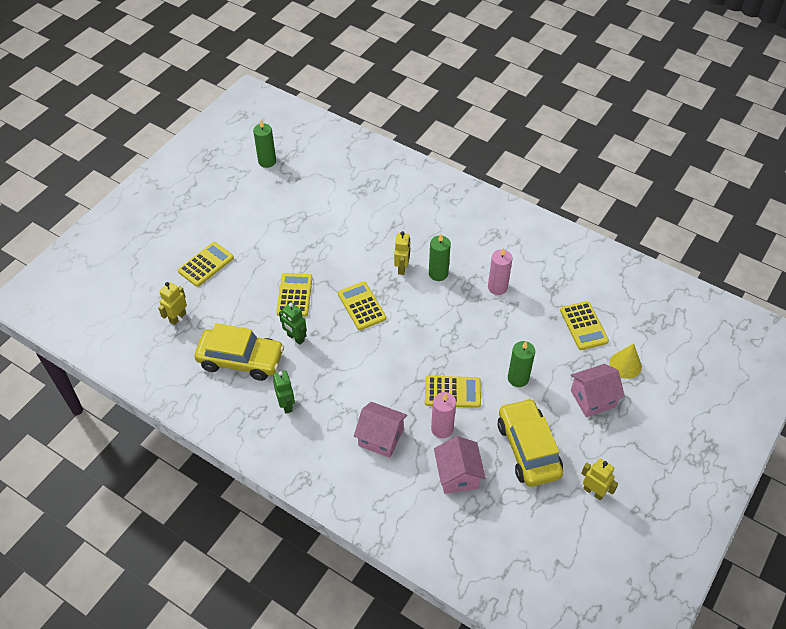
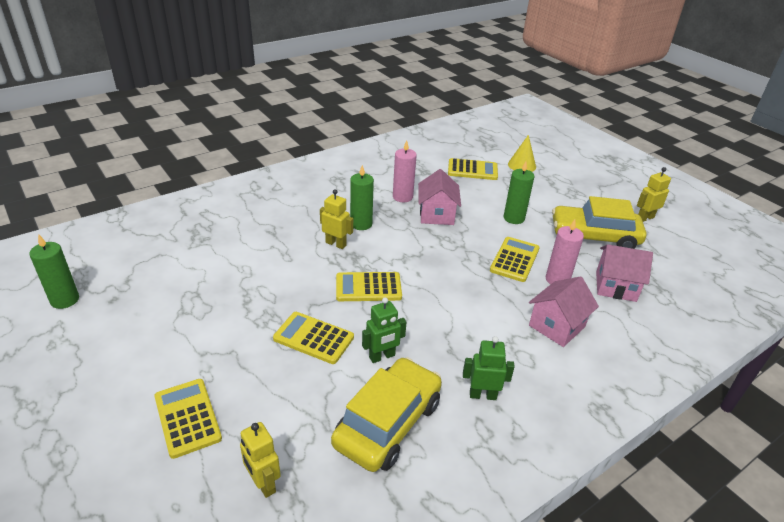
camera: 70 degrees left, 15 degrees down
pink house [571,364,625,417] -> pink house moved to [418,169,461,225]

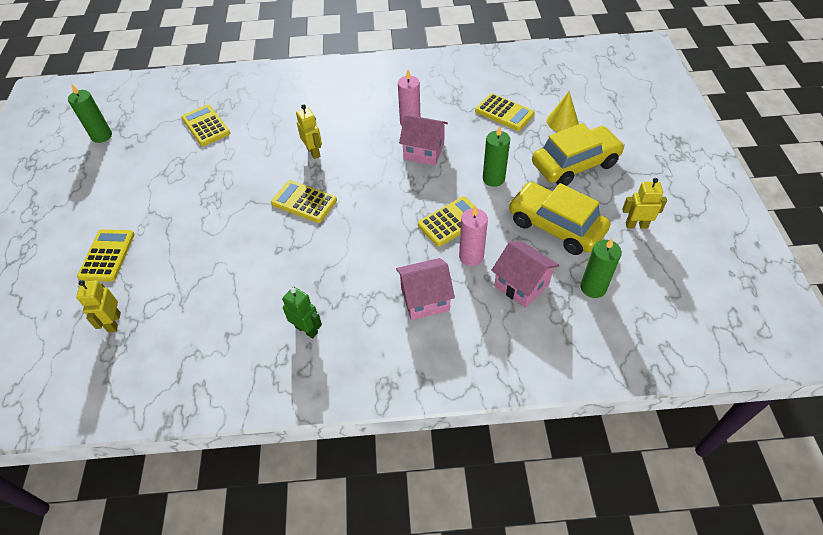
camera: 35 degrees right, 15 degrees up
yellow calculator [273,312,354,364] -> yellow calculator moved to [181,105,230,146]
yellow car [331,357,442,472] -> yellow car moved to [532,123,625,186]
green candle [350,165,374,230] -> green candle moved to [581,238,622,298]
green robot [362,297,406,363] -> none
pink house [418,169,461,225] -> pink house turned 75 degrees clockwise [399,115,448,165]

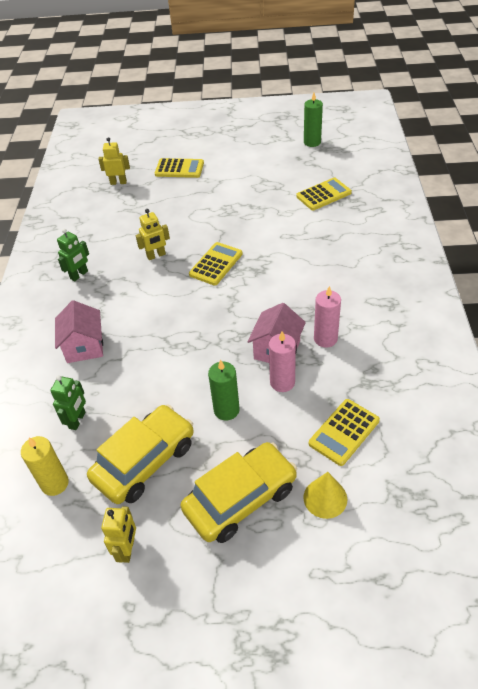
camera: 95 degrees right, 5 degrees down
yellow robot [296,105,322,159] -> yellow robot moved to [136,209,170,260]
yellow calculator [418,196,478,247] -> none
pink candle [459,206,488,266] -> pink candle moved to [269,331,296,392]
pink house [491,241,559,308] -> green robot [50,375,86,430]
yellow car [532,123,625,186] -> yellow car turned 105 degrees counterclockwise [181,442,297,543]
green candle [581,238,622,298] -> yellow candle [21,436,69,496]

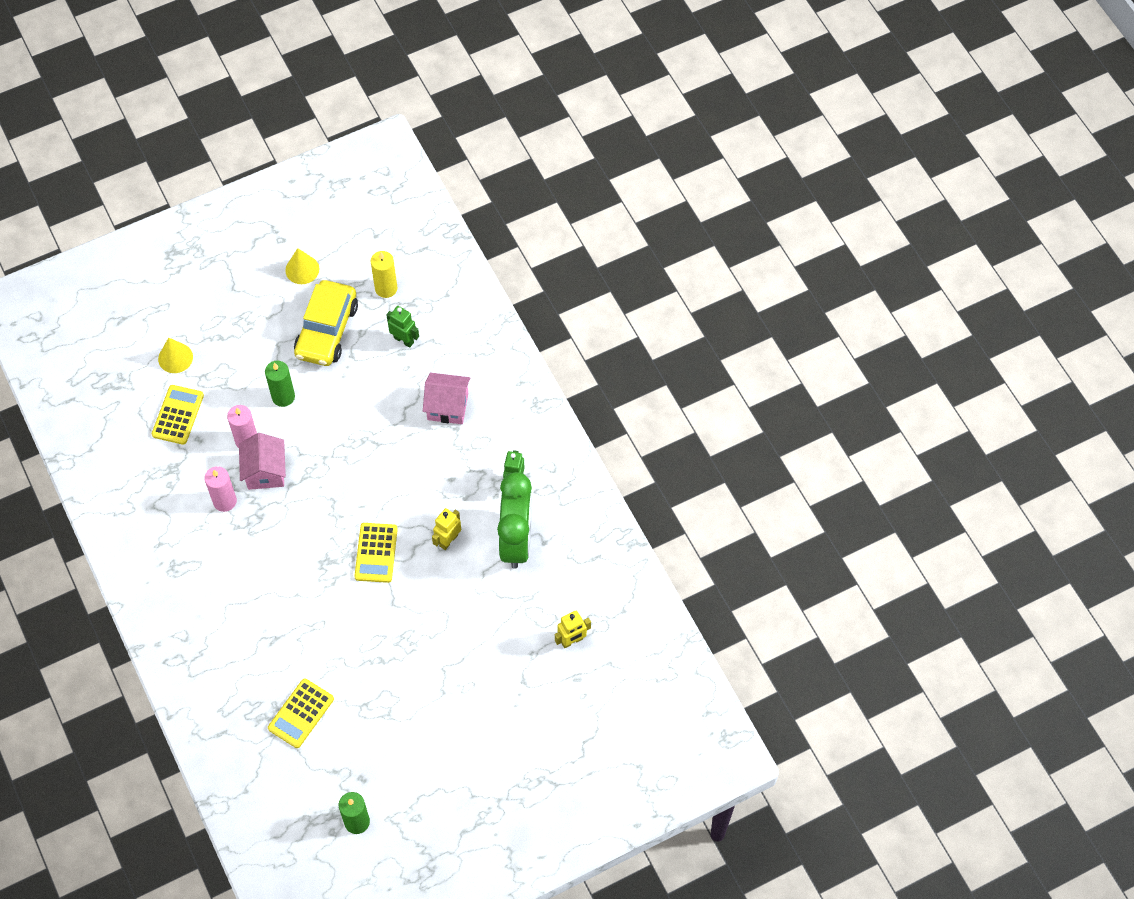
camera: 150 degrees right, 15 degrees up
green robot [50,375,86,430] -> green robot turned 135 degrees clockwise [386,306,419,348]
pink house [55,300,103,363] -> pink house turned 45 degrees counterclockwise [423,373,470,424]
yellow robot [101,506,136,563] -> yellow cone [285,248,319,284]
yellow calculator [155,158,204,178] -> none
yellow car [181,442,297,543] -> none
none -> green clock [497,472,532,569]

